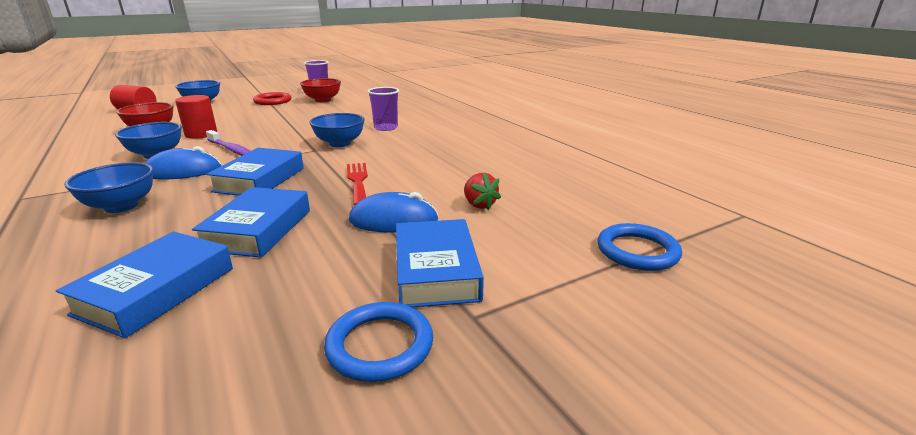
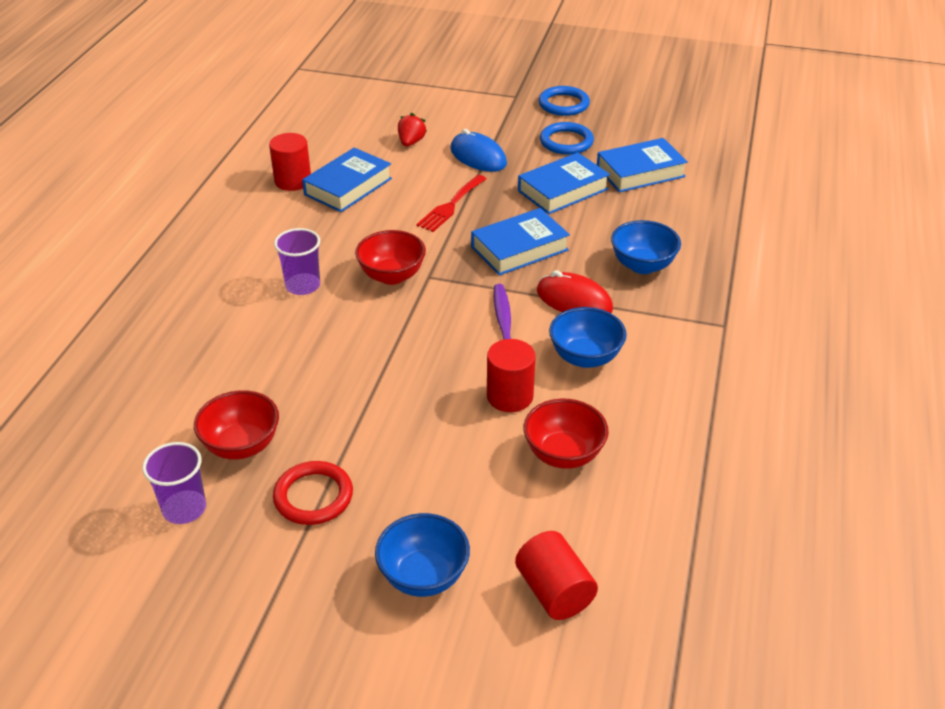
camera: 135 degrees left, 15 degrees up
blue mouse [145,146,221,179] -> red mouse [537,270,613,313]
blue bowl [309,113,365,147] -> red bowl [355,230,426,285]
blue book [396,219,484,308] -> blue book moved to [302,147,392,212]
blue ring [597,223,682,271] -> blue ring moved to [540,122,594,155]
none -> red cylinder [269,133,311,191]

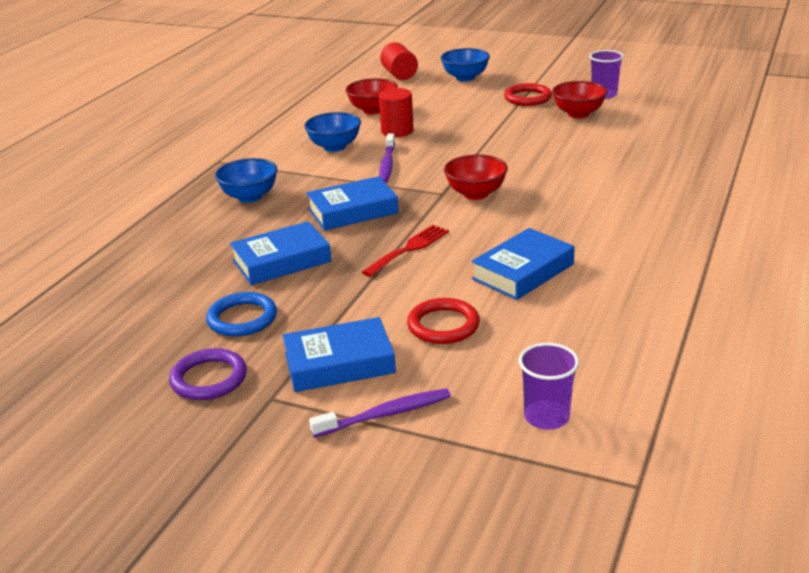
camera: 170 degrees left, 10 degrees down
red cylinder [269,133,311,191] -> none
purple cup [274,228,320,295] -> purple cup moved to [519,343,579,430]
red strawberry [398,113,427,147] -> red ring [407,298,480,344]
blue mouse [450,129,507,172] -> none
red mouse [537,270,613,313] -> none
blue ring [538,86,590,116] -> purple ring [169,348,247,400]
blue book [597,138,688,192] -> blue book moved to [282,317,396,392]
none -> purple toothbrush [309,388,451,437]

